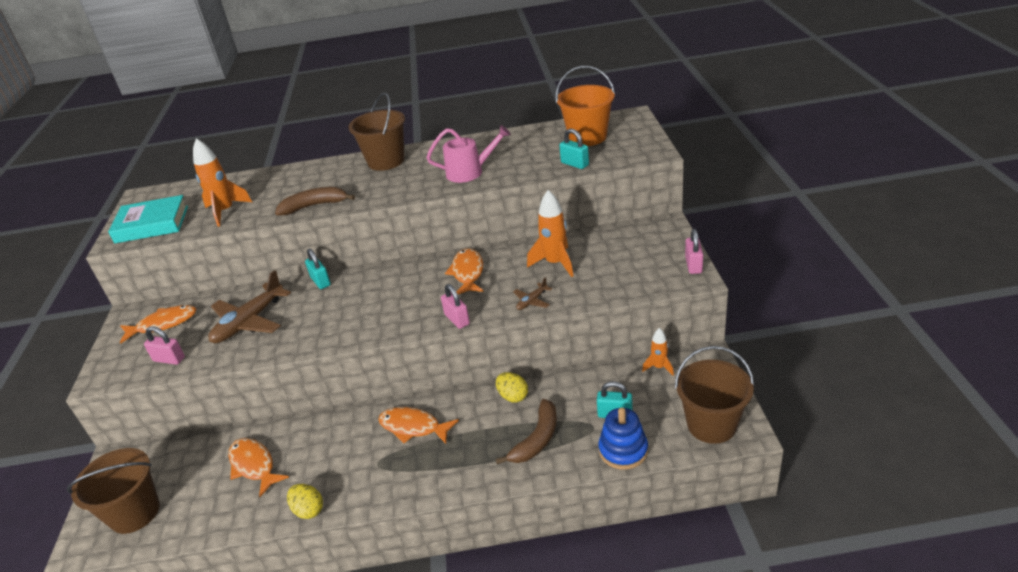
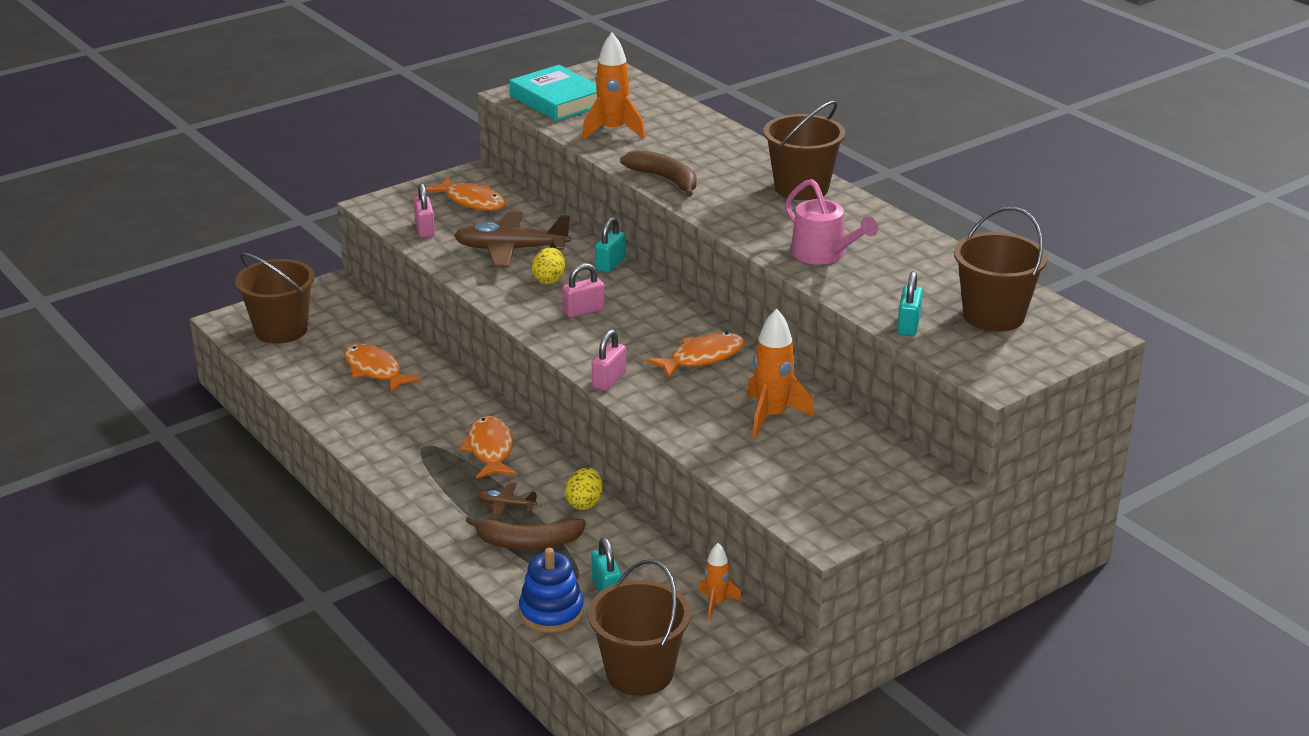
camera: 55 degrees right, 5 degrees down
orange fish [228,438,289,497] -> orange fish turned 60 degrees counterclockwise [344,344,421,393]
yellow egg [287,484,323,519] -> yellow egg moved to [532,247,565,285]
brown plane [513,277,552,310] -> brown plane moved to [477,482,538,519]
orange bucket [556,66,615,146] -> brown bucket [954,207,1048,332]
pink padlock [685,229,703,274] -> pink padlock moved to [562,263,605,318]

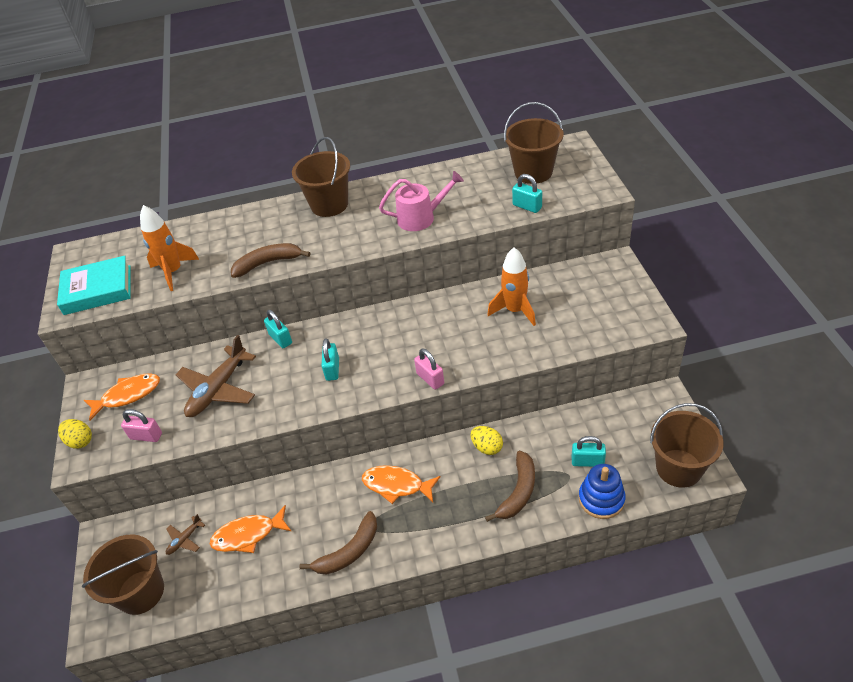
camera: 60 degrees left, 15 degrees up
brown plane [477,482,538,519] -> brown plane moved to [166,514,205,555]
yellow egg [532,247,565,285] -> yellow egg moved to [58,419,92,449]
pink padlock [562,263,605,318] -> turquoise padlock [321,338,339,381]
orange fish [646,332,745,379] -> none
orange rocket [698,543,742,620] -> none
none -> brown banana [299,511,377,574]

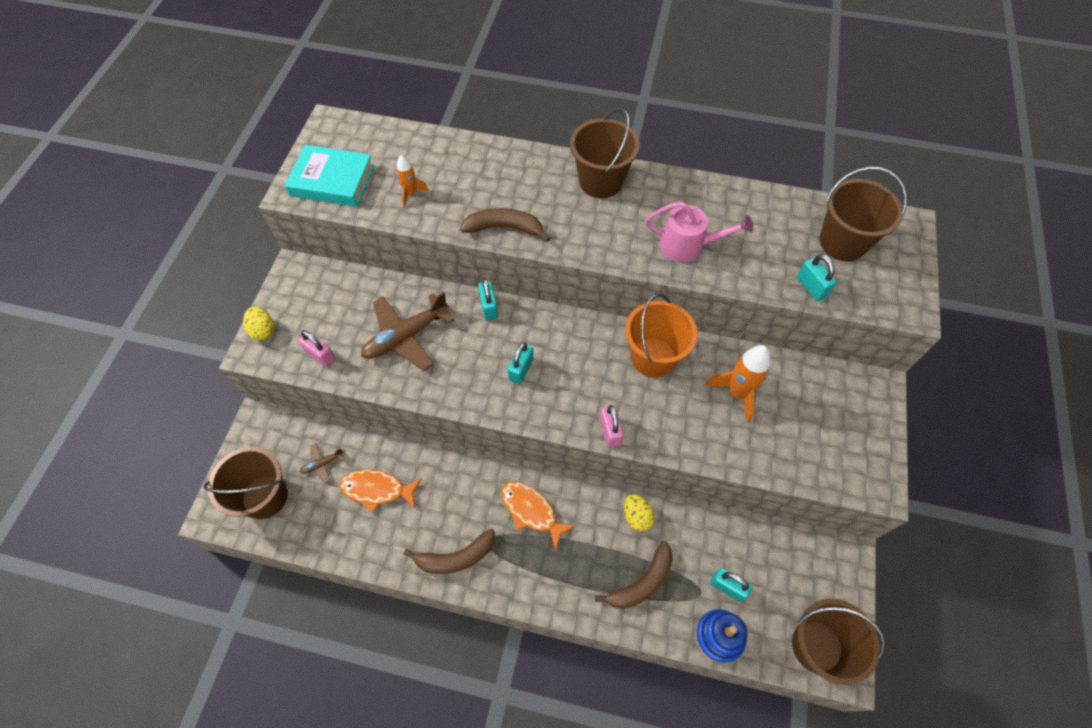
camera: 20 degrees right, 15 degrees up
orange fish [84,373,160,421] -> none
orange rocket [140,205,200,291] -> orange rocket [397,155,429,207], size x0.58
none -> orange bucket [625,294,697,378]

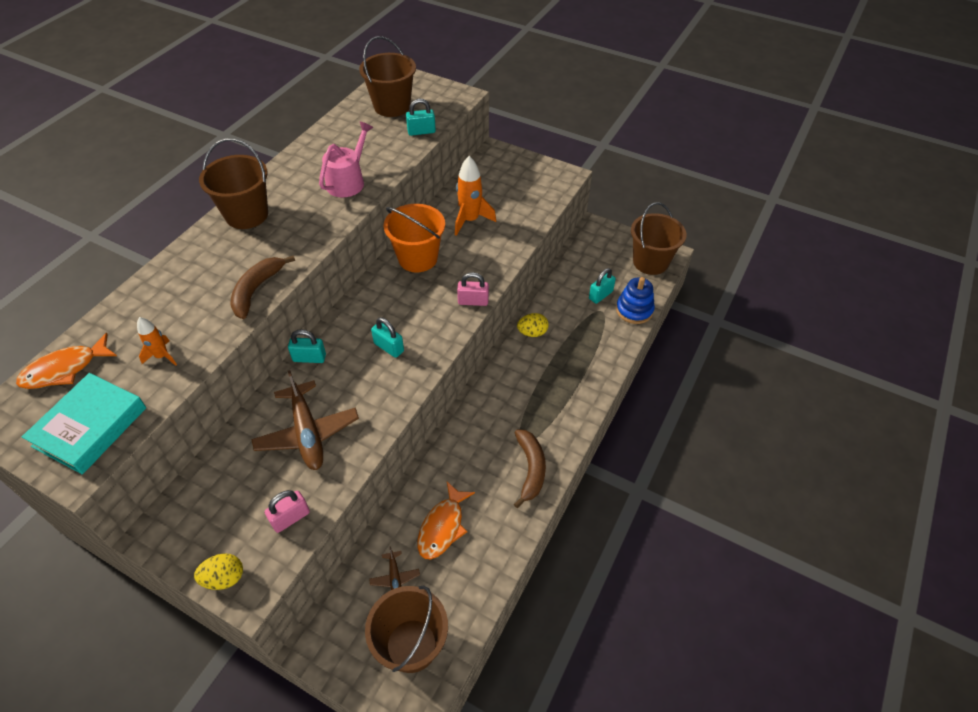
camera: 75 degrees left, 10 degrees down
orange fish [501,481,575,550] -> orange fish moved to [16,333,117,389]
brown banana [595,541,673,609] -> none

